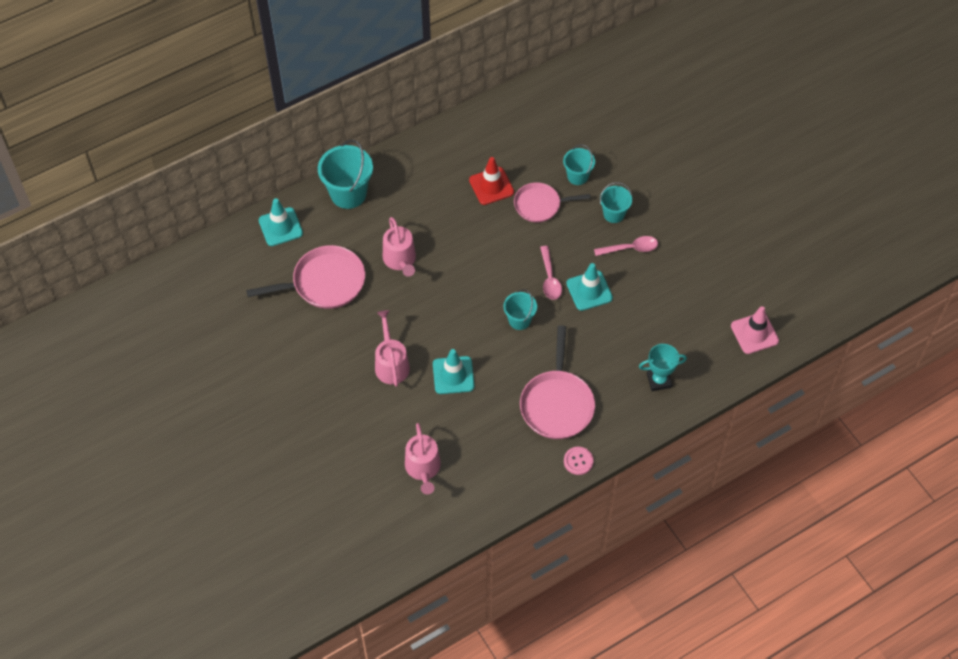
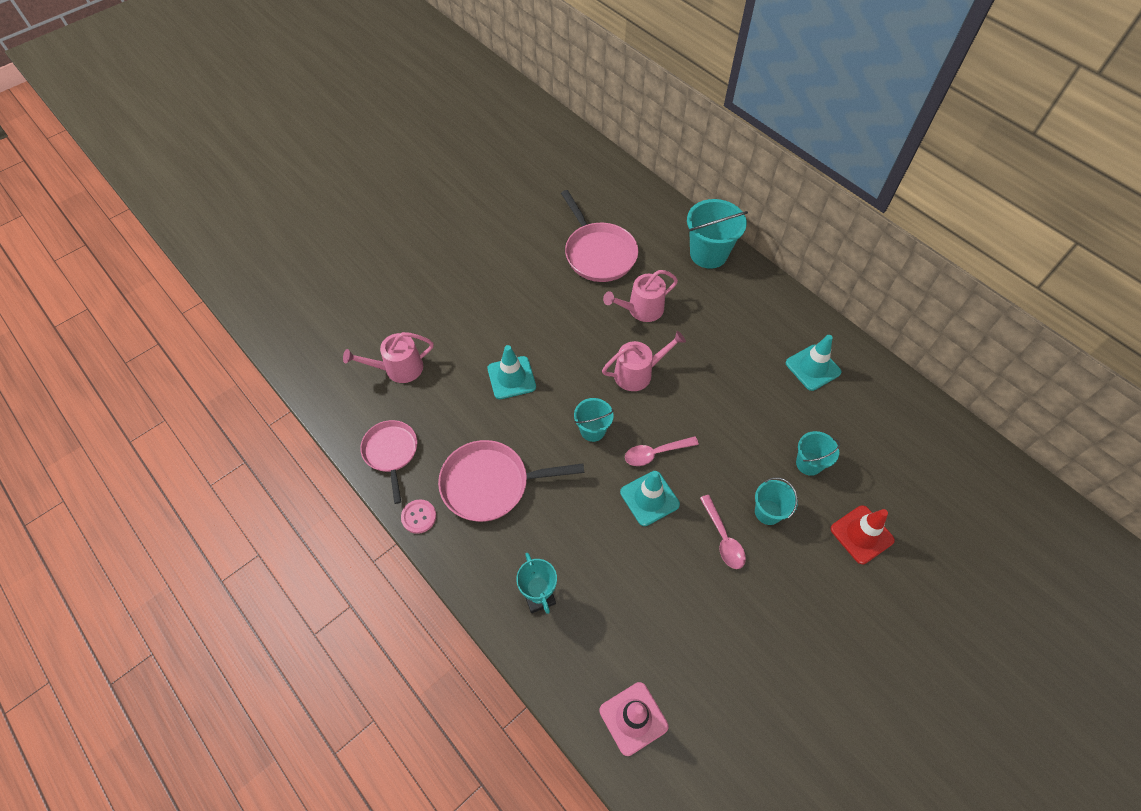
camera: 80 degrees right, 0 degrees up
turquoise traffic cone [259,198,303,246] -> turquoise traffic cone moved to [786,335,841,391]
pink watering can [375,310,410,387] -> pink watering can moved to [602,331,686,391]
red traffic cone [469,157,514,205] -> red traffic cone moved to [830,505,895,564]
pink pan [514,183,591,223] -> pink pan moved to [360,420,417,504]

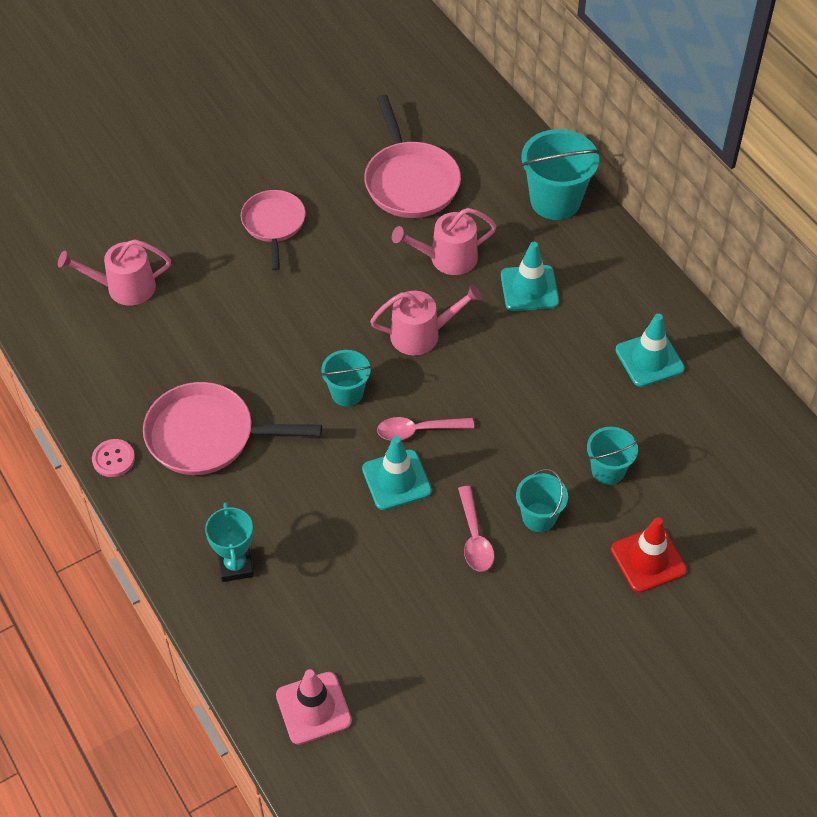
camera: 10 degrees right, 5 degrees down
pink pan [360,420,417,504] -> pink pan moved to [241,190,306,271]
turquoise traffic cone [487,345,536,399] -> turquoise traffic cone moved to [501,242,559,311]

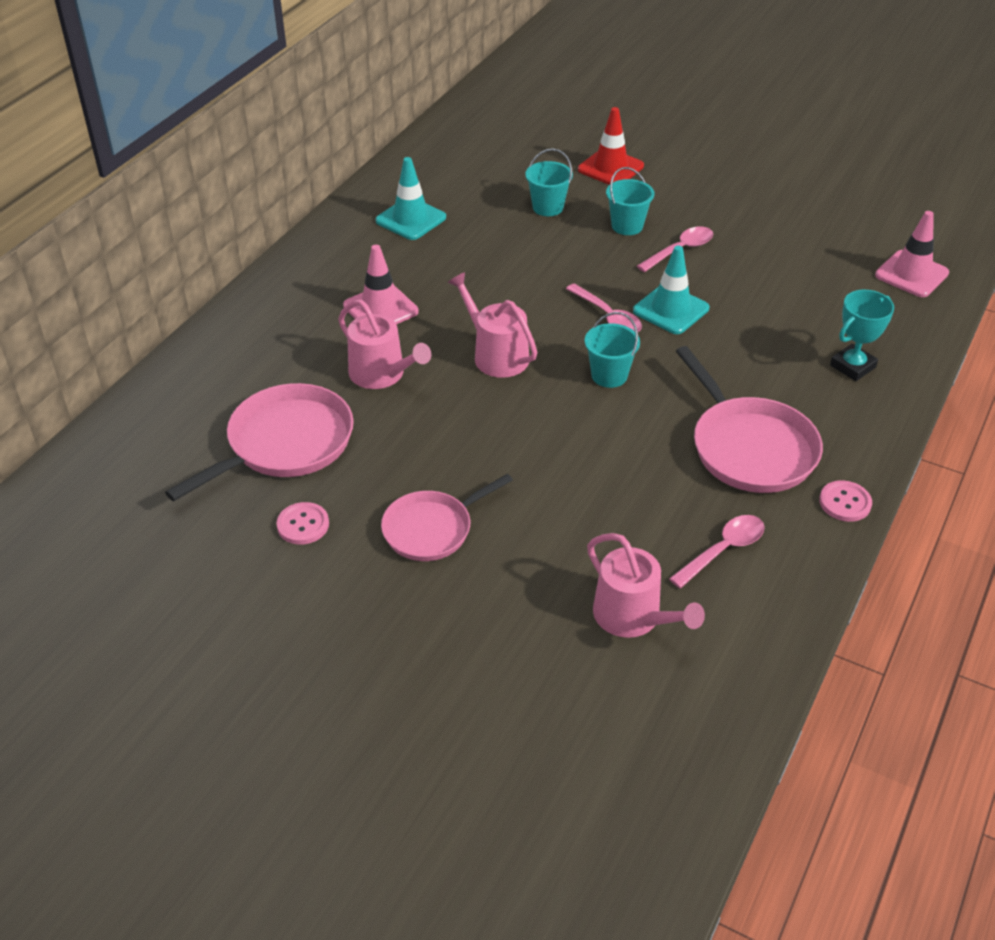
camera: 120 degrees left, 10 degrees down
turquoise traffic cone [501,242,559,311] -> pink traffic cone [343,245,419,324]
turquoise bucket [521,129,601,220] -> none
none -> pink button [276,502,329,545]
none -> pink spoon [669,515,765,588]

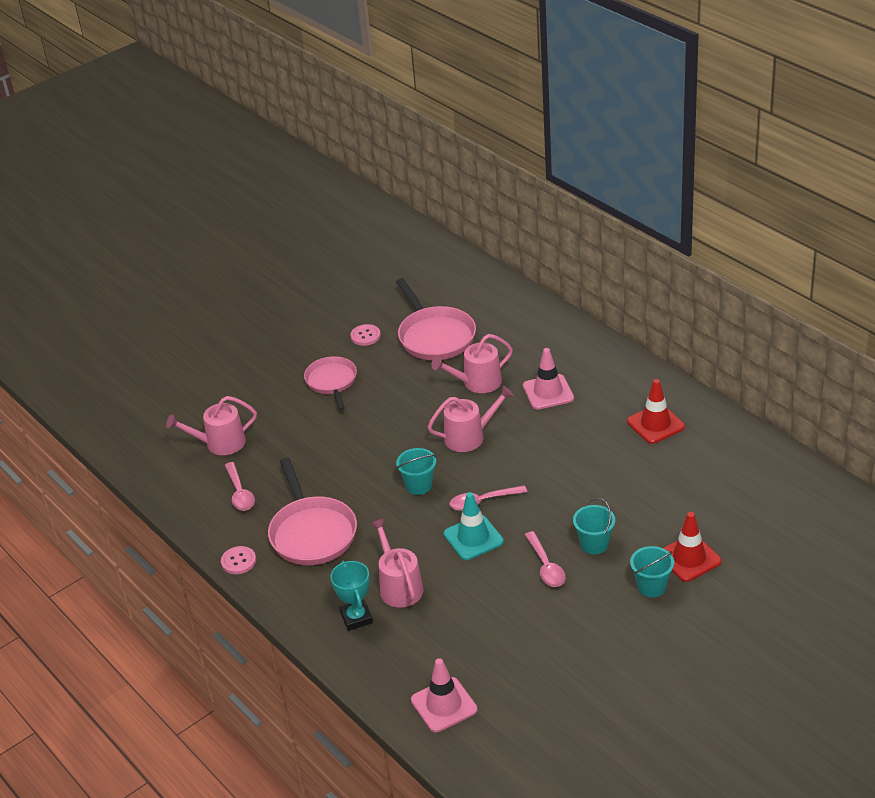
camera: 115 degrees right, 5 degrees down
turquoise traffic cone [376,157,446,240] -> red traffic cone [627,379,685,444]
turquoise bucket [525,149,573,216] -> turquoise bucket moved to [630,546,674,597]
pink pan [676,346,823,493] -> pink pan turned 105 degrees counterclockwise [268,458,357,565]
none -> pink watering can [370,518,423,608]

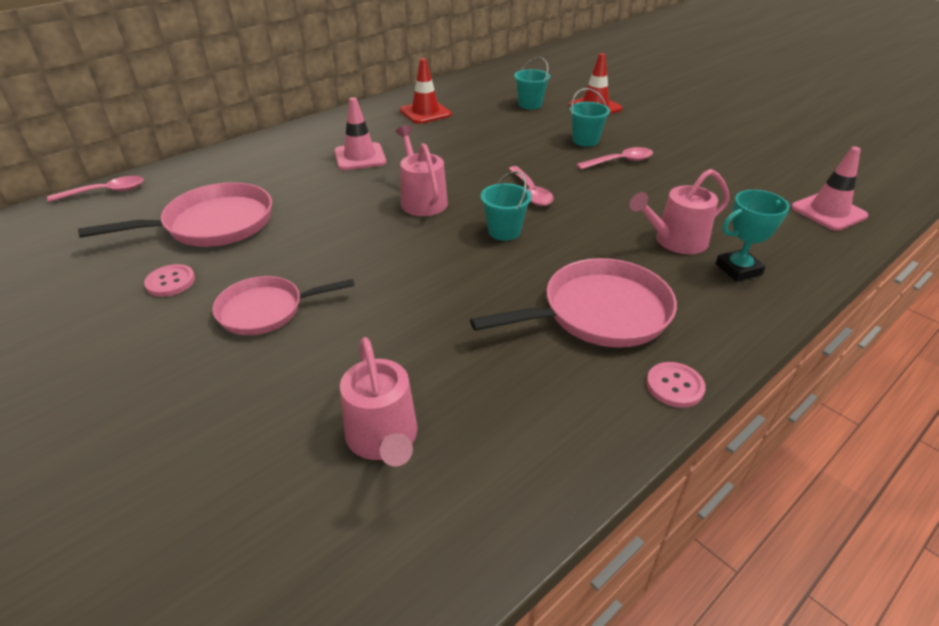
camera: 95 degrees left, 0 degrees up
pink spoon [225,462,255,511] -> pink spoon moved to [47,176,144,202]
pink watering can [431,334,513,393] -> none
turquoise traffic cone [444,492,504,560] -> none
turquoise bucket [630,546,674,597] -> turquoise bucket moved to [514,57,550,109]

